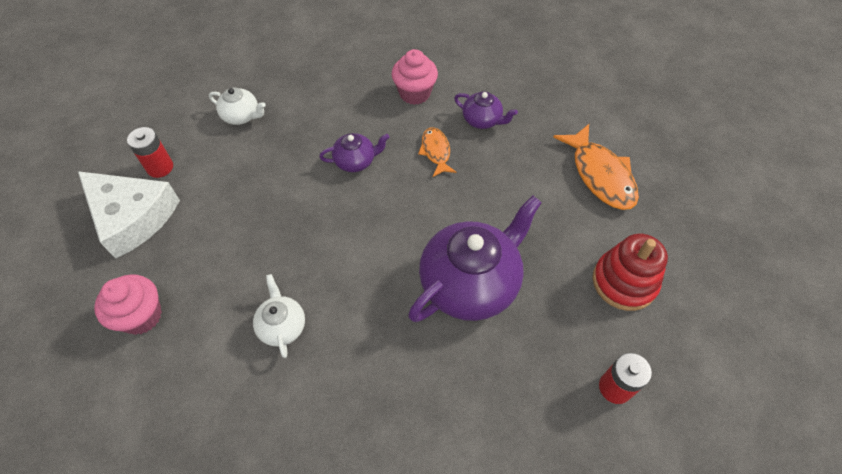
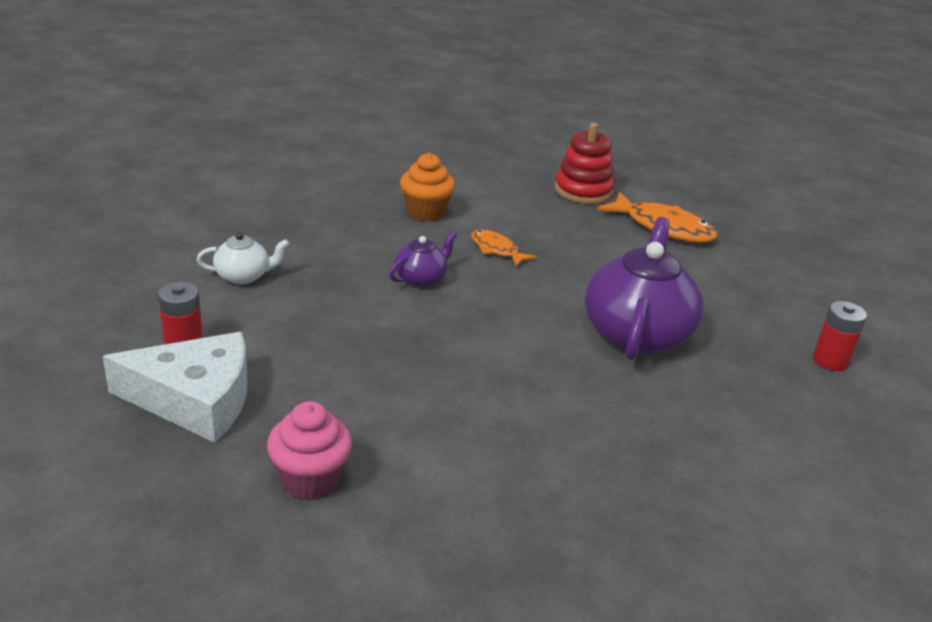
camera: 35 degrees left, 25 degrees down
white teapot [253,274,305,358] -> none
pink cupcake [391,49,438,105] -> orange cupcake [400,153,455,222]
purple teapot [454,91,518,129] -> none
red stacking toy [593,233,668,311] -> red stacking toy moved to [554,123,615,204]

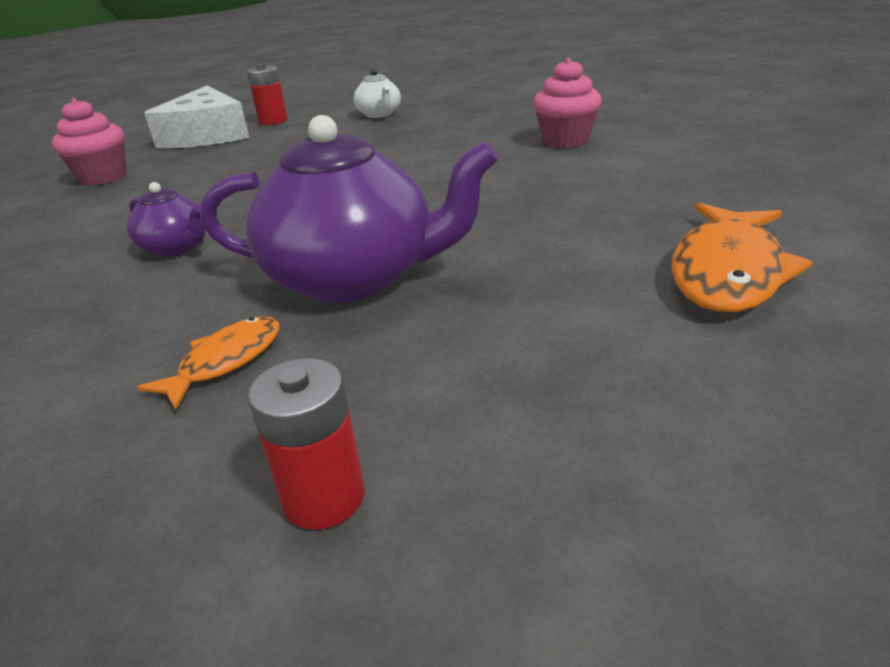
camera: 85 degrees right, 0 degrees up
purple teapot [389,231,457,287] -> purple teapot moved to [127,182,206,257]
orange cupcake [400,153,455,222] -> pink cupcake [533,58,602,148]
orange fish [471,229,536,267] -> orange fish moved to [137,316,280,410]
red stacking toy [554,123,615,204] -> none

